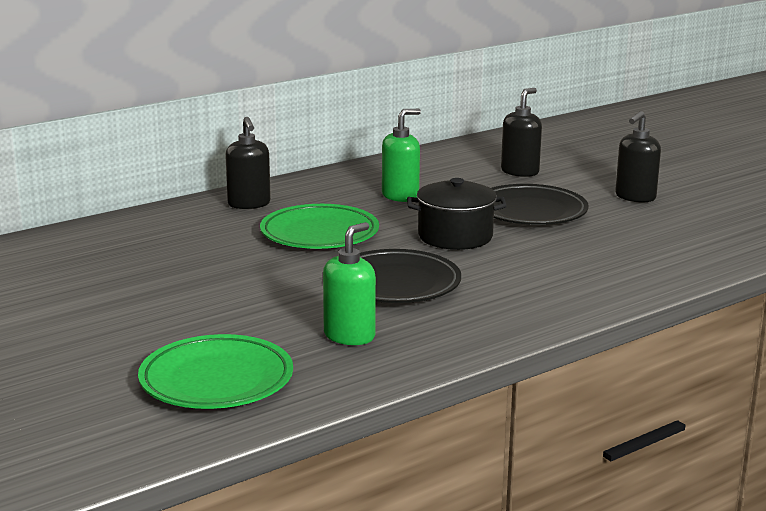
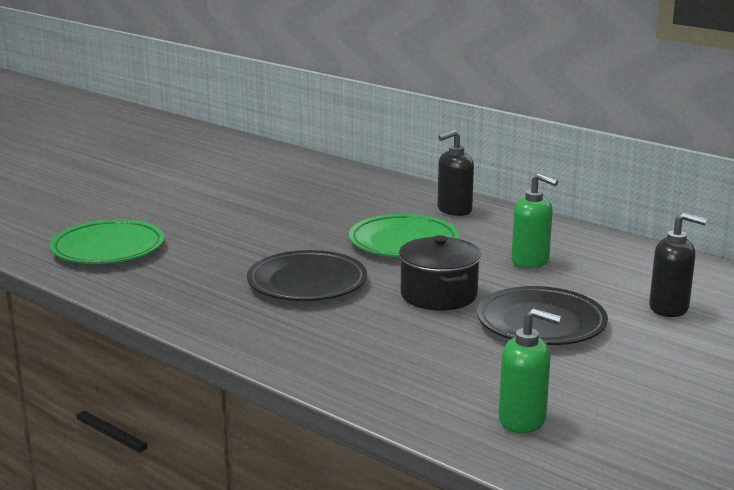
camera: 75 degrees right, 0 degrees up
green soap dispenser [323,222,376,345] -> green soap dispenser moved to [499,308,561,433]
black soap dispenser [615,111,661,203] -> none

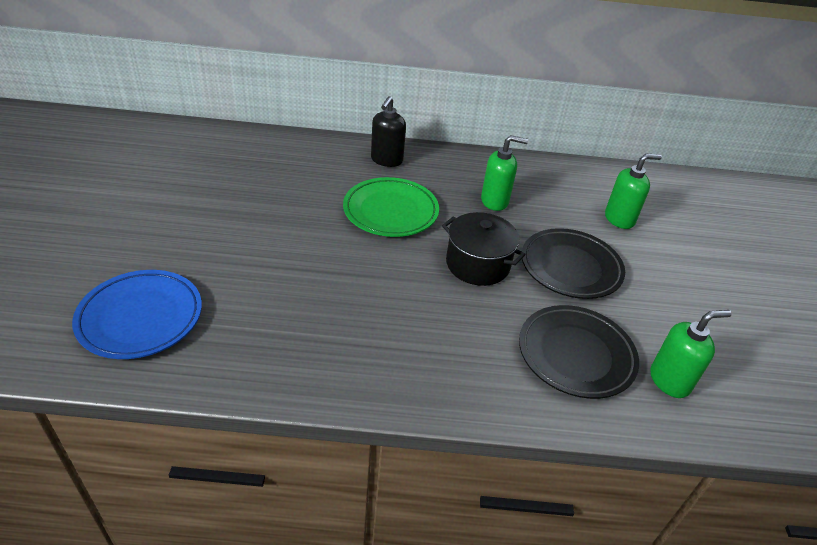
camera: 40 degrees left, 20 degrees up
green plate [50,219,165,264] -> blue plate [72,270,202,359]
black plate [247,250,367,301] -> black plate moved to [519,305,639,399]
black soap dispenser [649,213,707,317] -> green soap dispenser [605,153,662,229]

